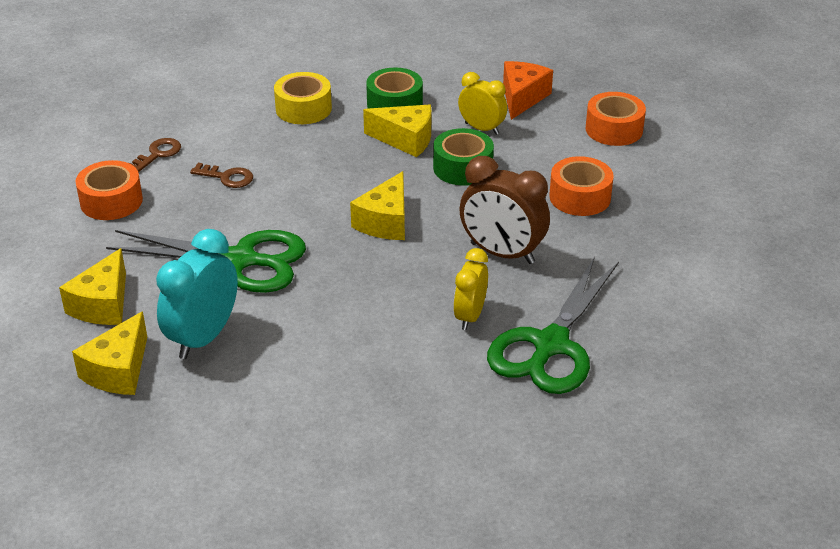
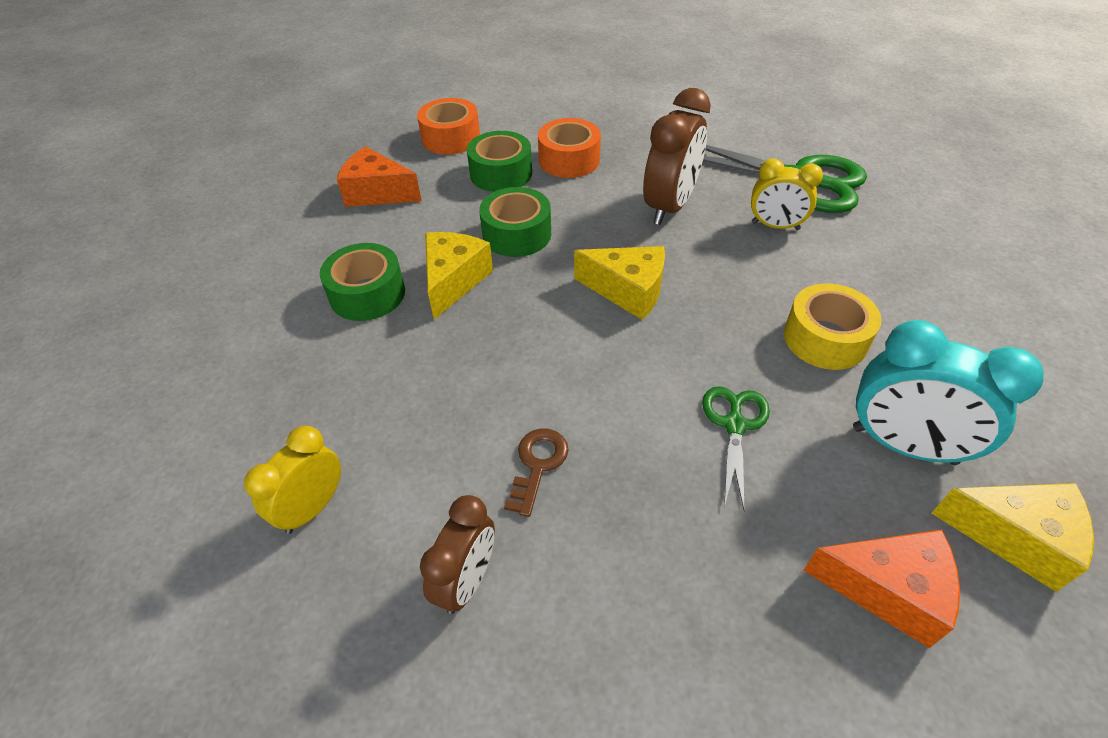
camera: 90 degrees left, 10 degrees up
yellow cheese [59,248,126,325] -> orange cheese [803,529,960,648]
orange tape [75,160,143,220] -> none
green scissors [106,230,306,293] -> green scissors [702,386,770,509], size x0.51
brown key [129,138,181,172] -> brown clock [420,495,495,614]
yellow tape [274,72,332,124] -> yellow tape moved to [784,283,882,370]
yellow clock [458,72,507,135] -> yellow clock moved to [244,426,341,534]
none -> green tape [467,131,532,192]

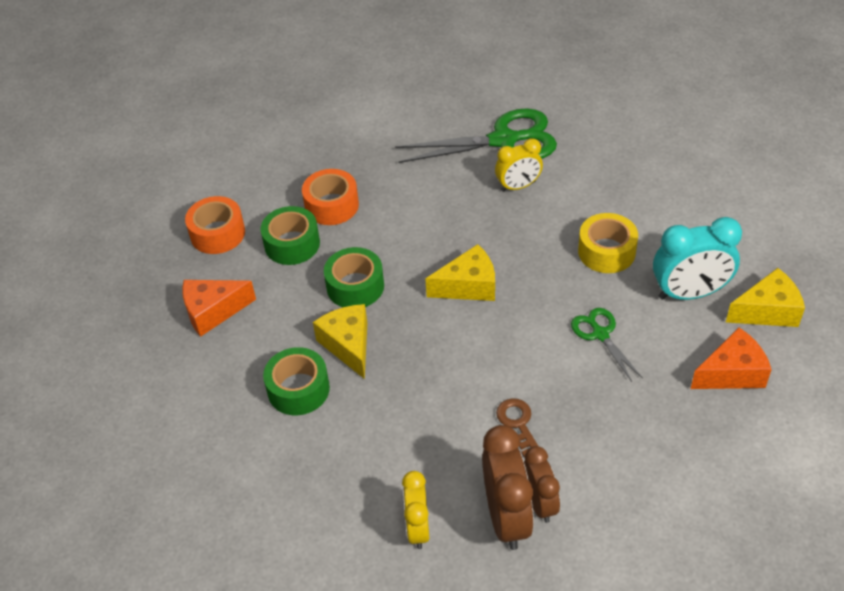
camera: 35 degrees left, 0 degrees up
brown clock [643,88,711,225] -> brown clock moved to [482,425,534,550]

